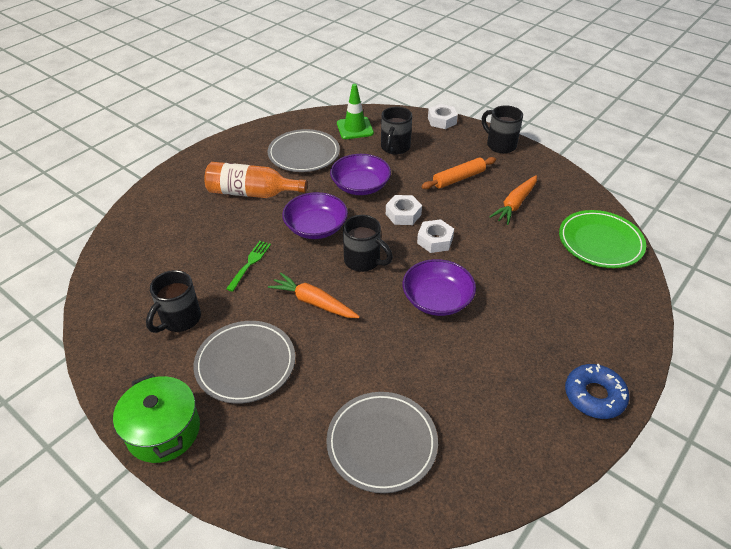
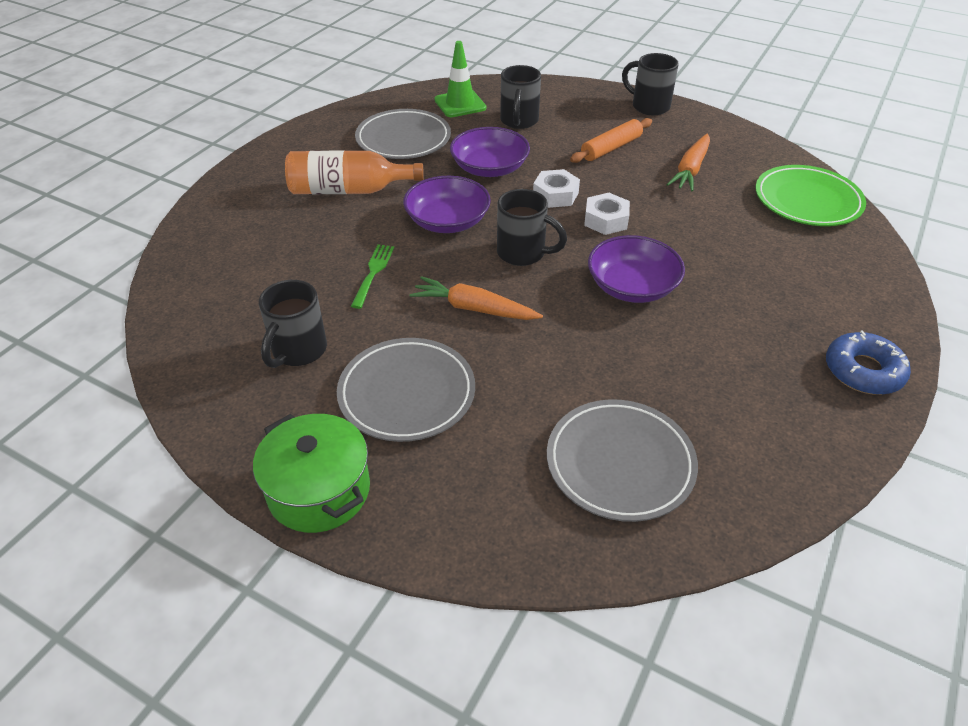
camera: 10 degrees left, 0 degrees up
white nut [428,104,458,129] -> none

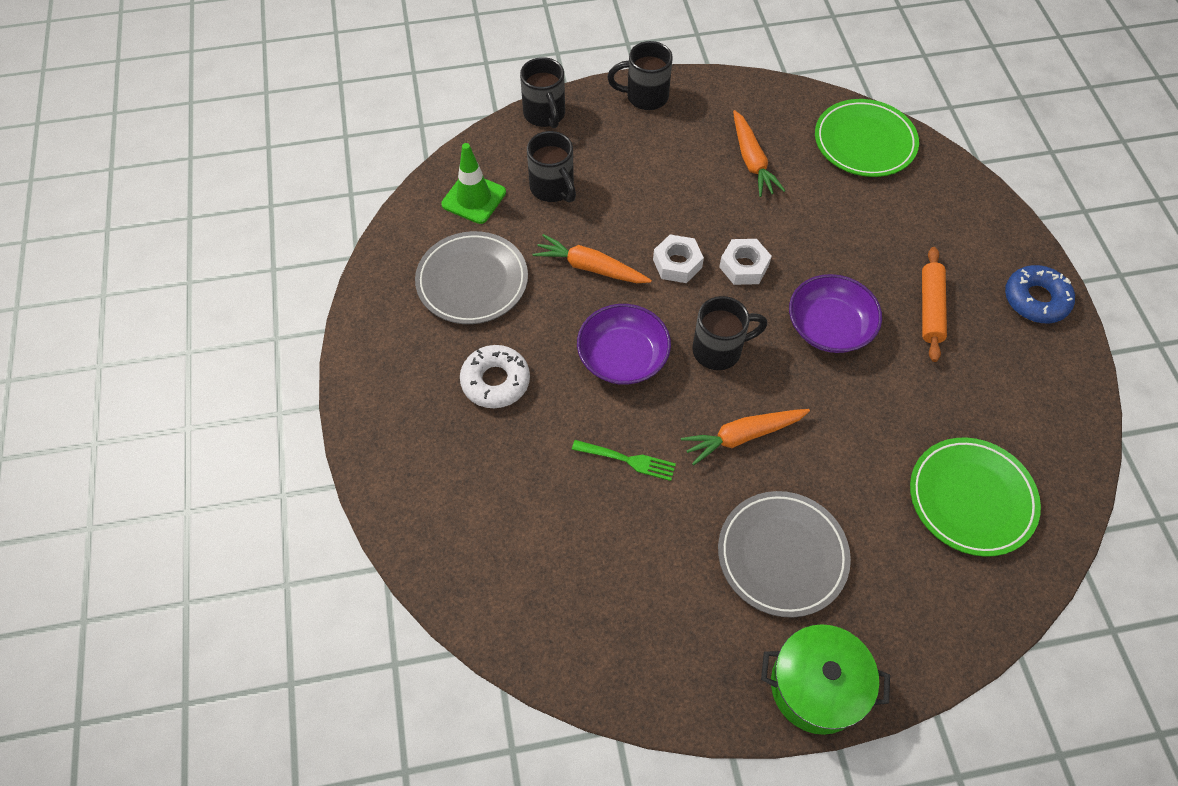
camera: 40 degrees left, 15 degrees up
black mug [259,280,327,368] -> black mug moved to [520,57,565,128]
orange bottle [285,151,424,194] -> white donut [460,345,530,408]
green fork [351,244,394,309] -> green fork turned 135 degrees clockwise [572,440,676,481]
purple bowl [450,127,530,177] -> orange carrot [533,234,652,283]
grey plate [547,399,698,522] -> green plate [910,437,1041,557]
orange rolling pin [570,118,652,163] -> orange rolling pin moved to [922,247,947,362]

